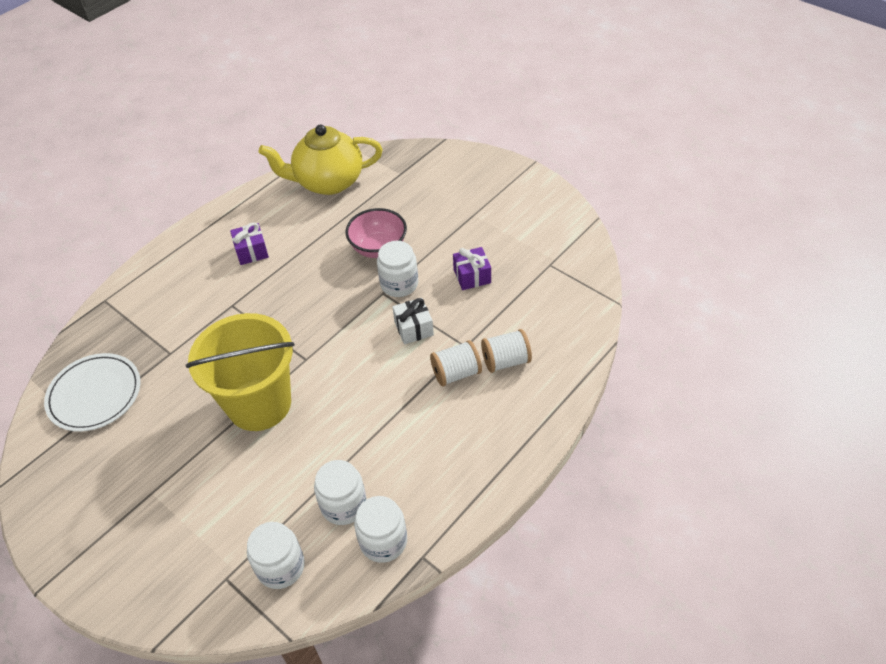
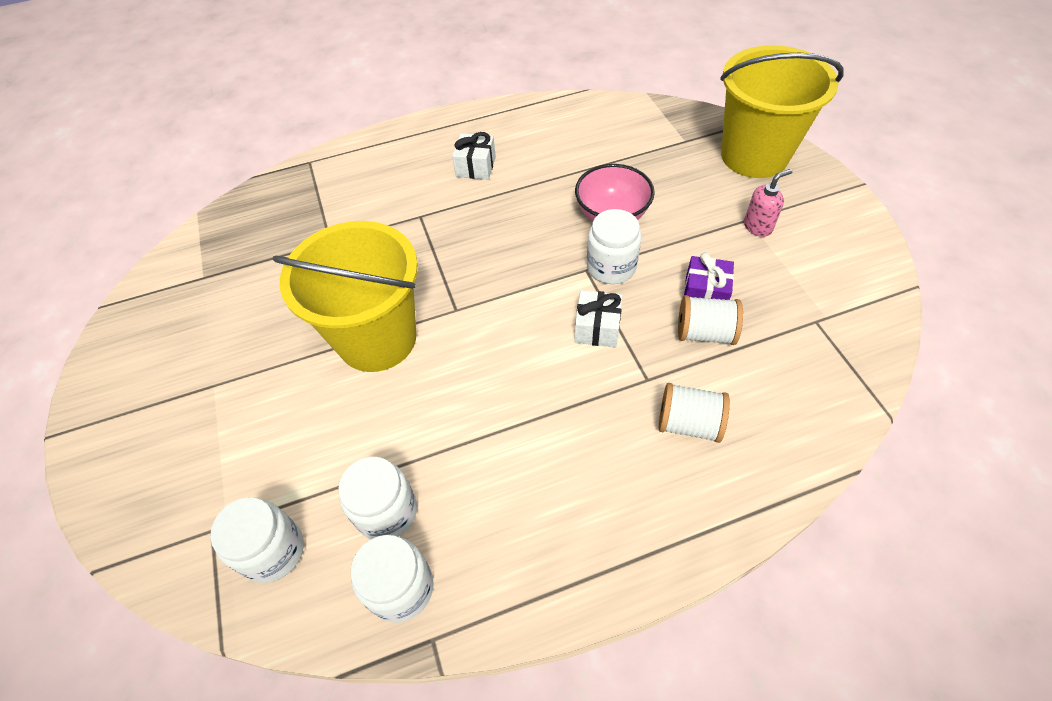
camera: 30 degrees right, 5 degrees up
white plate [44,353,140,432] -> none
purple gift [230,222,269,265] -> white gift [452,132,496,180]
yellow teapot [258,124,383,195] -> none
white spool [430,340,482,387] -> white spool moved to [678,295,743,345]
none -> yellow bucket [720,45,844,178]
none -> pink soap dispenser [744,169,792,237]

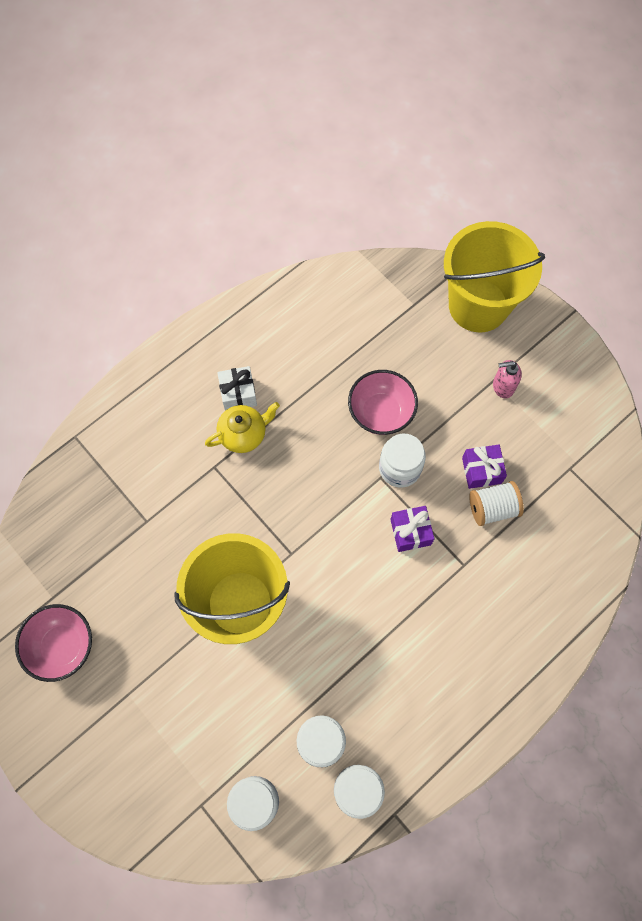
camera: 25 degrees left, 15 degrees up
white gift [574,290,623,348] -> purple gift [390,506,434,552]
white spool [659,383,730,443] -> none
pink soap dispenser [744,169,792,237] -> pink soap dispenser turned 135 degrees counterclockwise [493,360,522,398]
none -> pink bowl [15,604,92,682]
none -> yellow teapot [205,402,280,453]

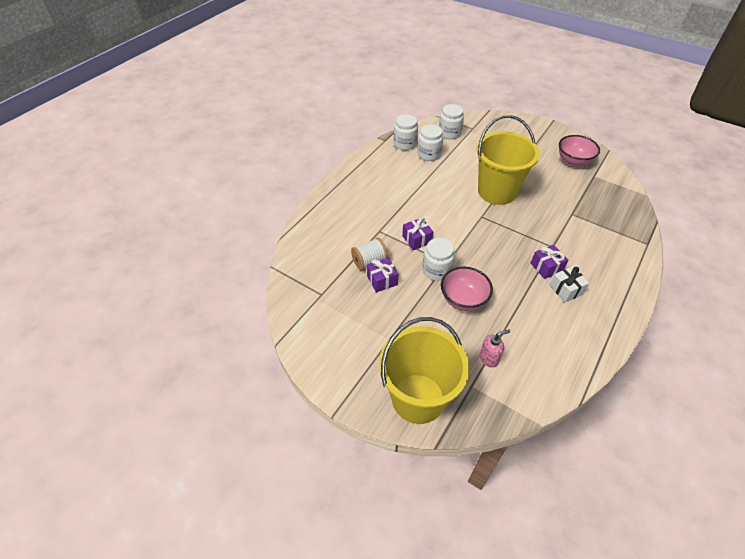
camera: 165 degrees right, 20 degrees down
yellow teapot [205,402,280,453] -> purple gift [531,245,568,279]
pink soap dispenser [493,360,522,398] -> pink soap dispenser moved to [480,329,510,368]

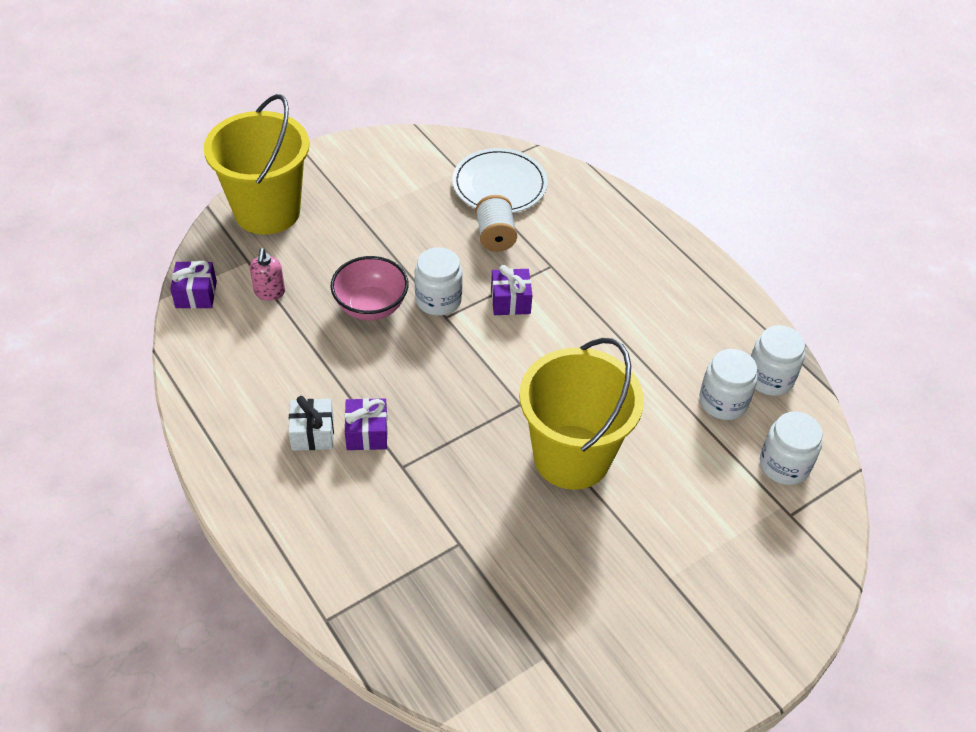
camera: 110 degrees right, 0 degrees up
purple gift [367,257,398,292] -> purple gift moved to [170,261,217,309]
pink bowl [559,135,600,166] -> none
none -> white plate [452,148,548,213]

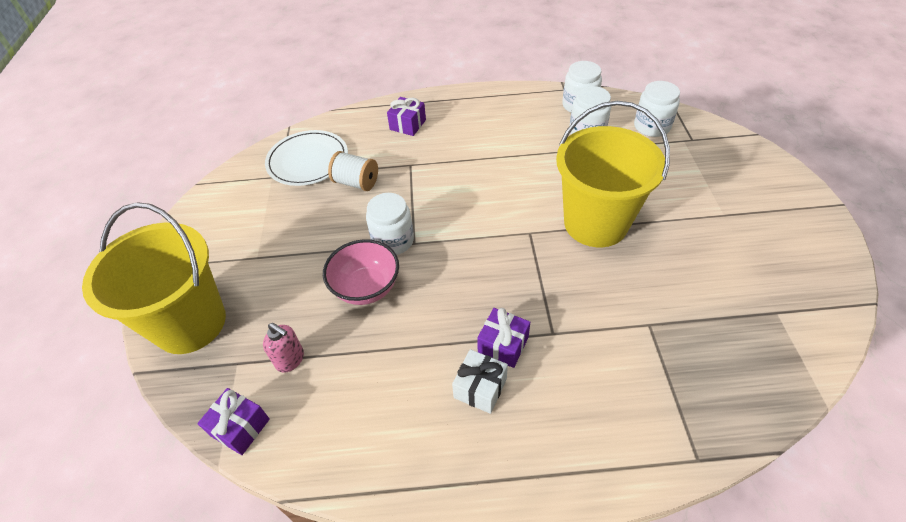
camera: 55 degrees left, 0 degrees up
purple gift [491,265,532,315] -> purple gift moved to [387,97,426,136]

